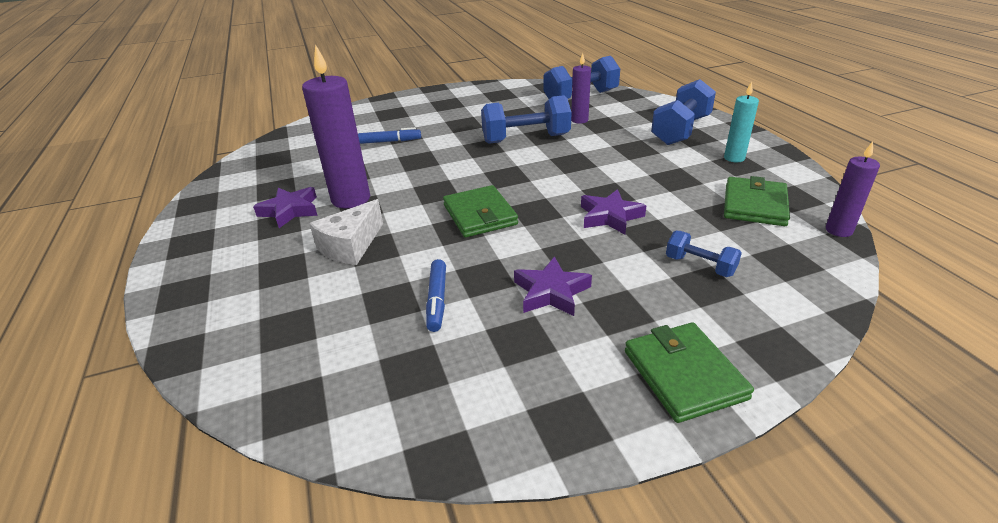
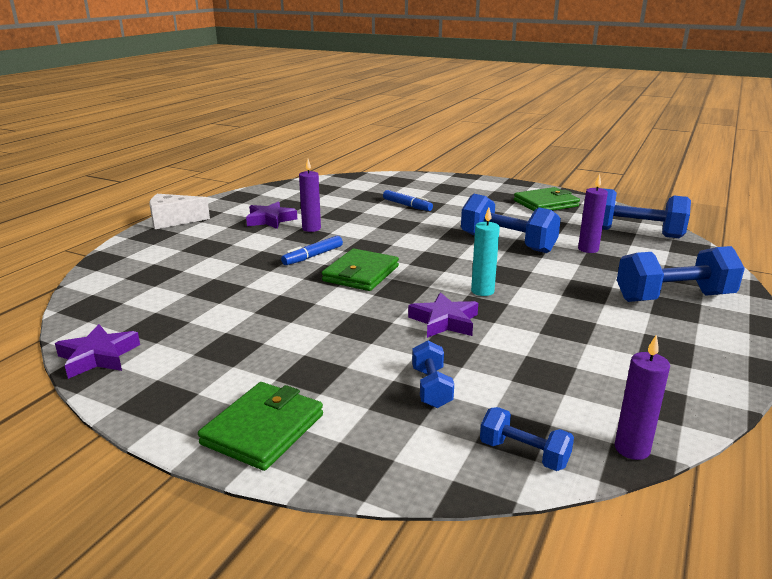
camera: 45 degrees right, 10 degrees down
purple candle [302,44,370,209] -> purple candle [299,159,321,232], size x0.55
white cheese [309,199,383,265] -> white cheese moved to [149,194,210,229]
blue marker [426,259,446,332] -> blue marker moved to [281,236,343,265]
purple star [514,256,592,316] -> purple star moved to [55,324,140,379]
turquoise candle [724,82,759,162] -> turquoise candle moved to [471,207,500,296]
green wallet [724,176,790,226] -> green wallet moved to [514,187,580,211]
none -> blue dumbbell [480,407,574,471]

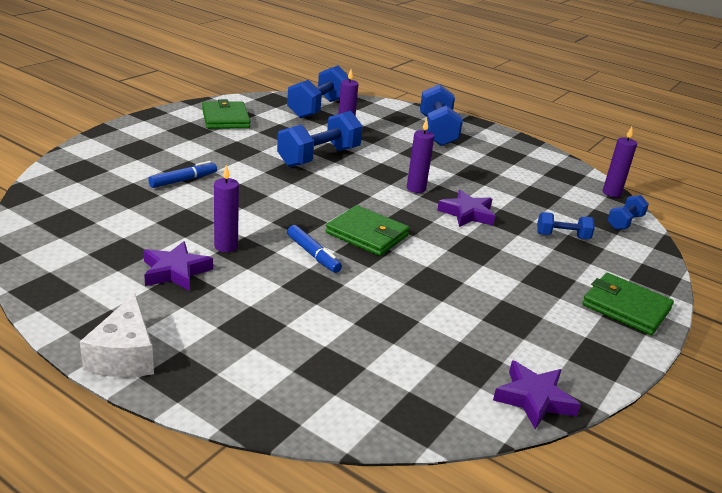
camera: 85 degrees left, 5 degrees up
turquoise candle [471,207,500,296] -> purple candle [407,119,434,193]

